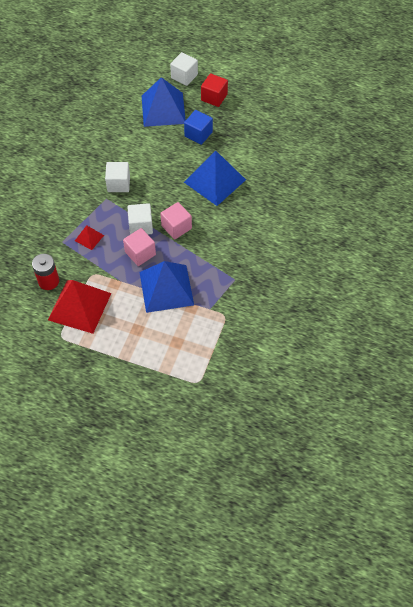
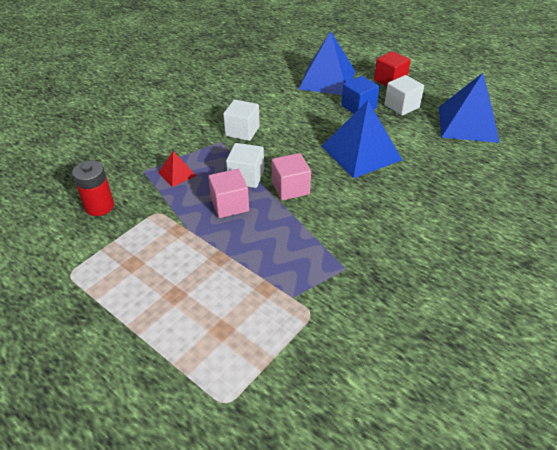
camera: 20 degrees right, 15 degrees down
red pyramid [48,280,111,334] -> none
blue pyramid [140,261,194,313] -> blue pyramid moved to [439,73,500,143]
white cube [170,52,198,86] -> white cube moved to [384,75,424,116]

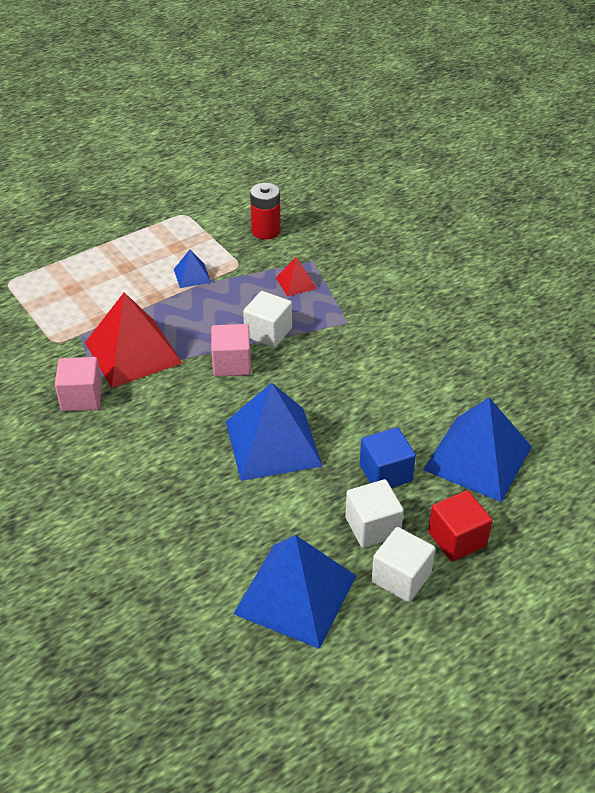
camera: 105 degrees right, 0 degrees up
pink cube [208,169,249,218] -> pink cube moved to [55,357,102,411]
white cube [223,100,260,141] -> white cube moved to [372,527,435,602]
none -> red pyramid [85,292,182,388]
none -> blue pyramid [174,250,211,288]

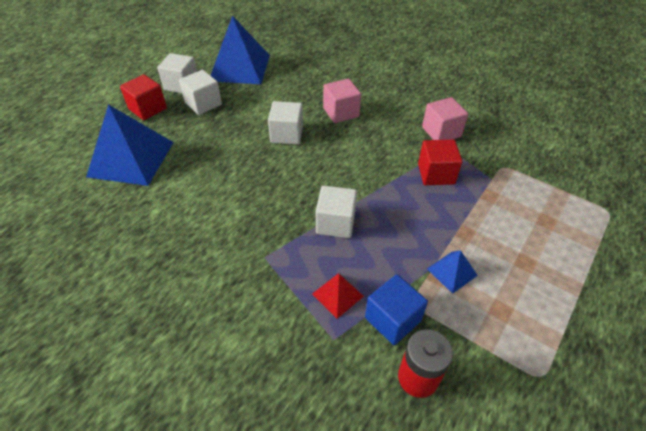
camera: 160 degrees right, 5 degrees up
red pyramid [85,292,182,388] -> red cube [418,139,462,185]
pink cube [211,324,251,376] -> pink cube moved to [323,79,361,123]
blue pyramid [226,383,323,481] -> white cube [268,101,303,145]
blue cube [360,427,416,488] -> blue cube moved to [365,274,428,345]

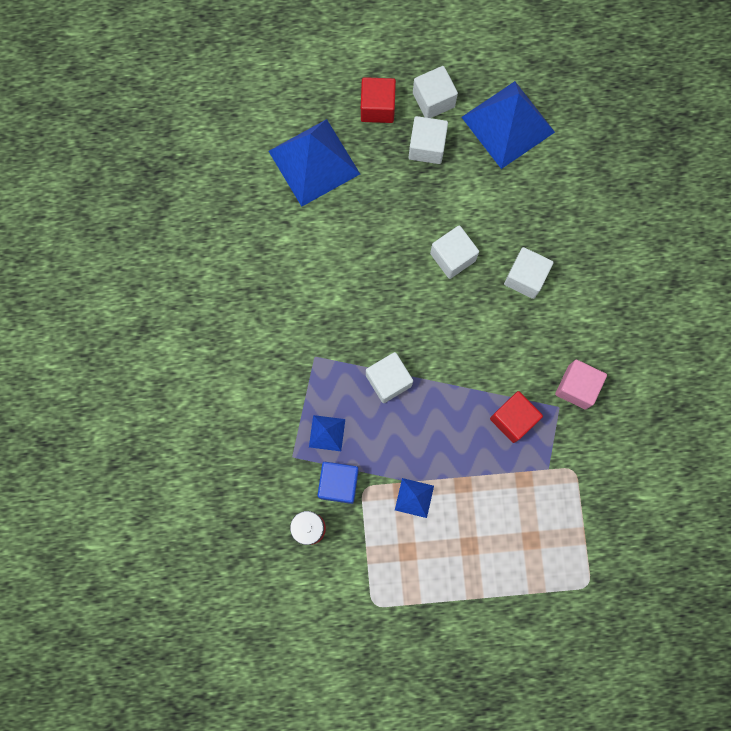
camera: 50 degrees right, 30 degrees up
red pyramid [312,273,364,319] -> blue pyramid [309,415,345,451]
pink cube [323,79,361,123] -> white cube [504,247,553,299]

